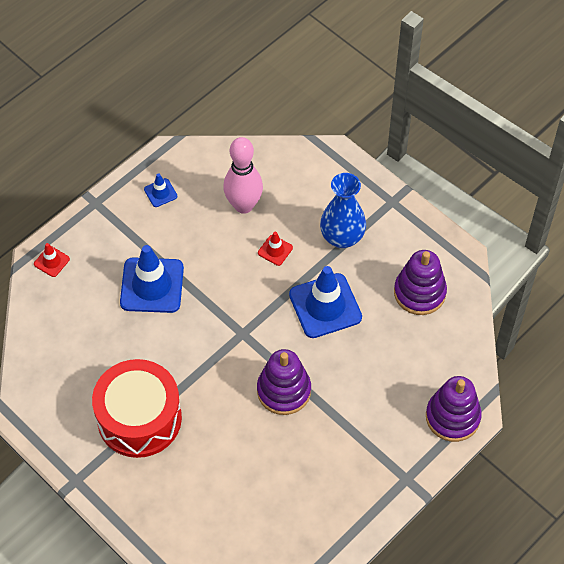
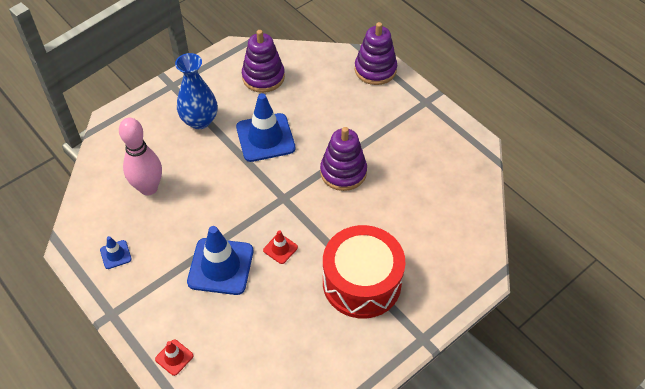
camera: 85 degrees left, 5 degrees down
red traffic cone [258,232,293,266] -> red traffic cone moved to [263,230,298,264]

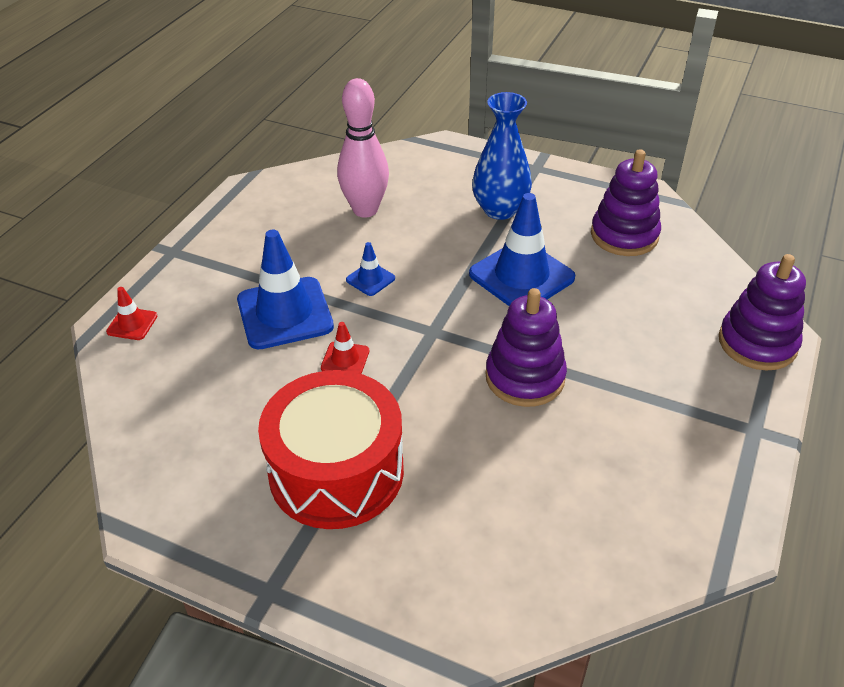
camera: 65 degrees right, 10 degrees down
blue traffic cone [100,236,132,269] -> blue traffic cone moved to [346,242,395,296]

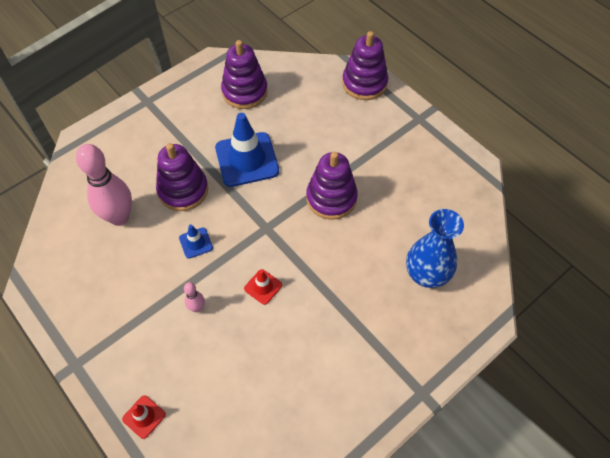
camera: 65 degrees left, 15 degrees up
blue traffic cone [237,230,334,349] -> pink bowling pin [184,282,205,312]
red drum [258,370,404,529] -> none
blue vase [472,92,532,220] -> blue vase moved to [406,209,464,288]
none -> purple stacking toy [156,143,208,211]

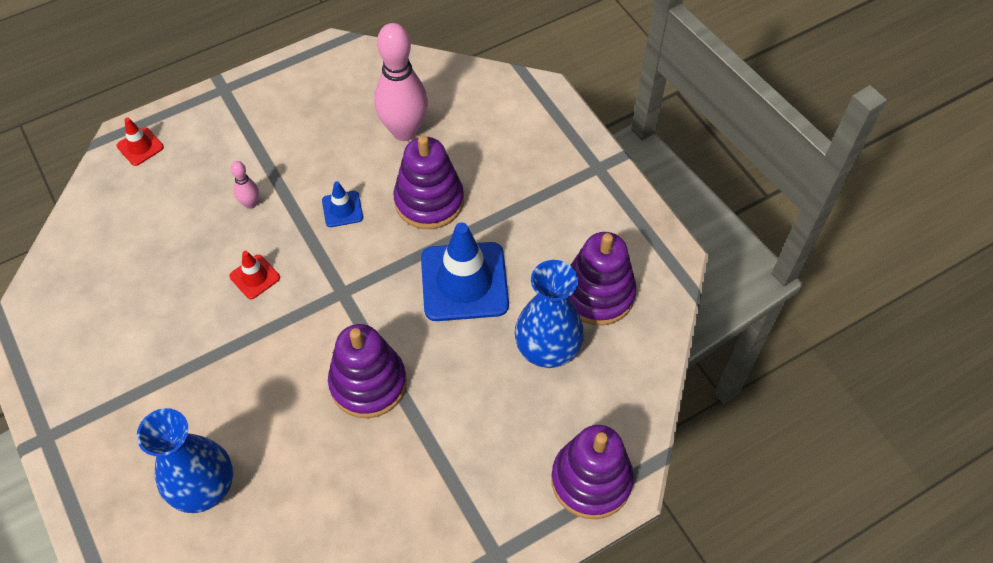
camera: 100 degrees right, 0 degrees up
none -> blue vase [515,260,584,368]

